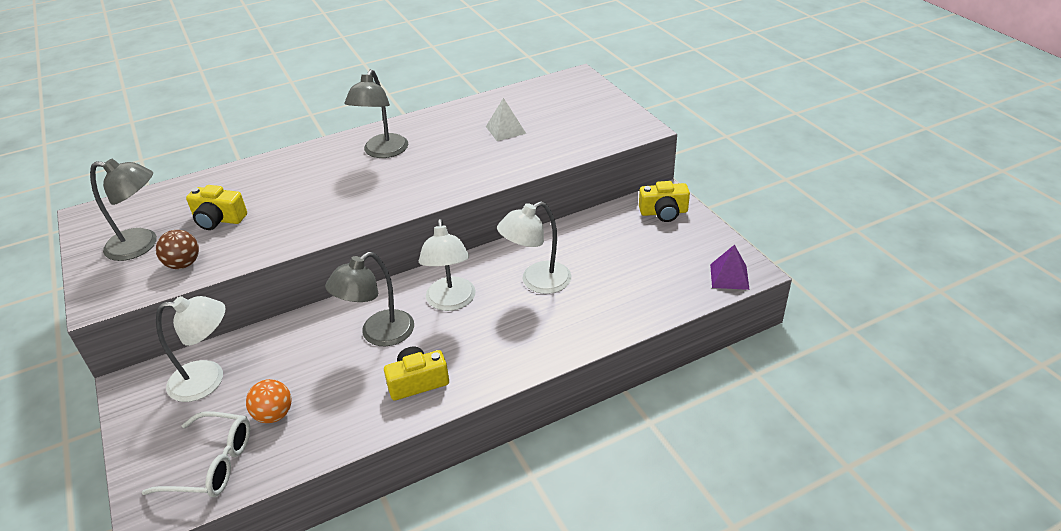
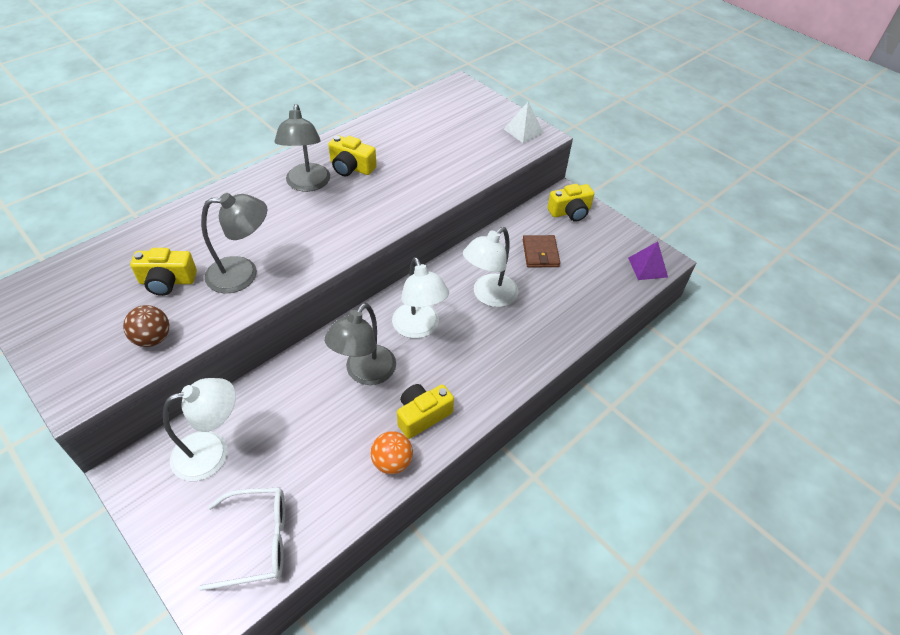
camera: 20 degrees left, 10 degrees up
grey lamp [90,159,157,261] -> grey lamp moved to [201,193,267,293]
orange ball [246,379,291,423] -> orange ball moved to [371,431,413,474]
white pyramid [486,98,526,141] -> white pyramid moved to [504,102,544,143]
none -> yellow camera [328,135,377,176]
none -> brown wallet [523,235,560,267]

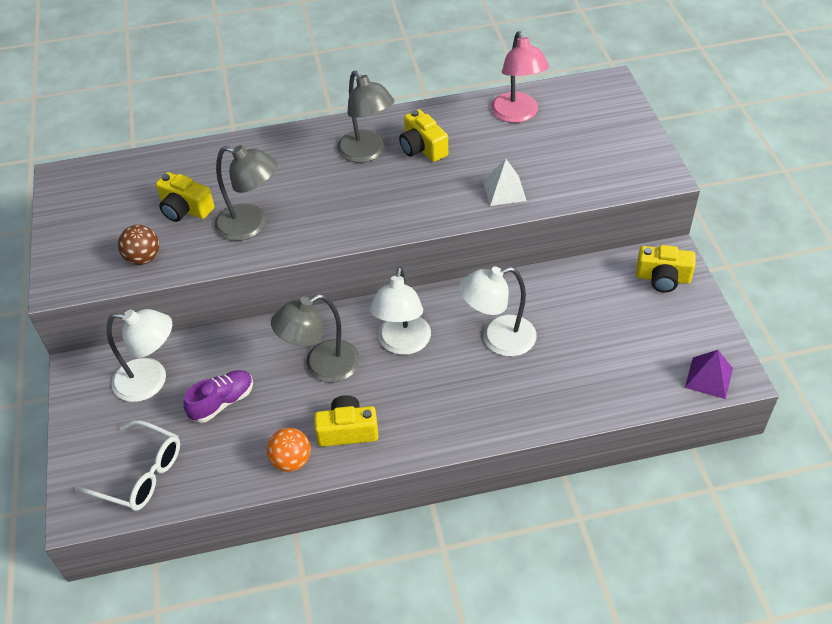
camera: 35 degrees right, 0 degrees up
grey lamp [274,104,330,192] -> grey lamp turned 60 degrees counterclockwise [337,71,394,163]
white pyramid [504,102,544,143] -> white pyramid moved to [483,159,527,206]
brown wallet [523,235,560,267] -> none
none -> purple shoe [183,370,253,423]
none -> pink lamp [491,31,549,123]

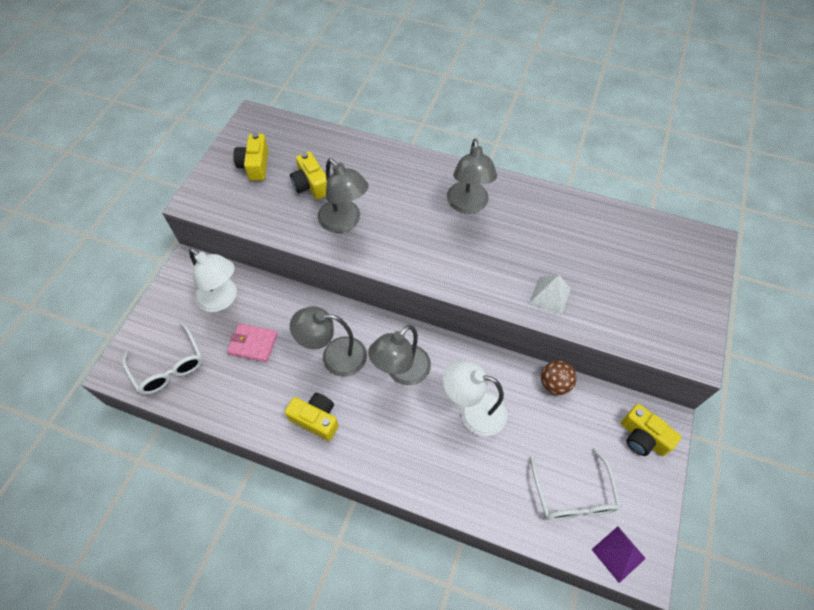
camera: 30 degrees right, 10 degrees up
brown ball [118,225,159,265] -> brown ball moved to [541,360,576,395]
purple shoe [183,370,253,423] -> pink wallet [227,323,278,362]
orange ball [267,428,311,472] -> none
white lamp [370,267,431,355] -> grey lamp [368,325,431,385]
yellow camera [399,109,448,162] -> yellow camera moved to [233,133,269,181]
pink lamp [491,31,549,123] -> none
none -> white glasses [530,448,621,520]

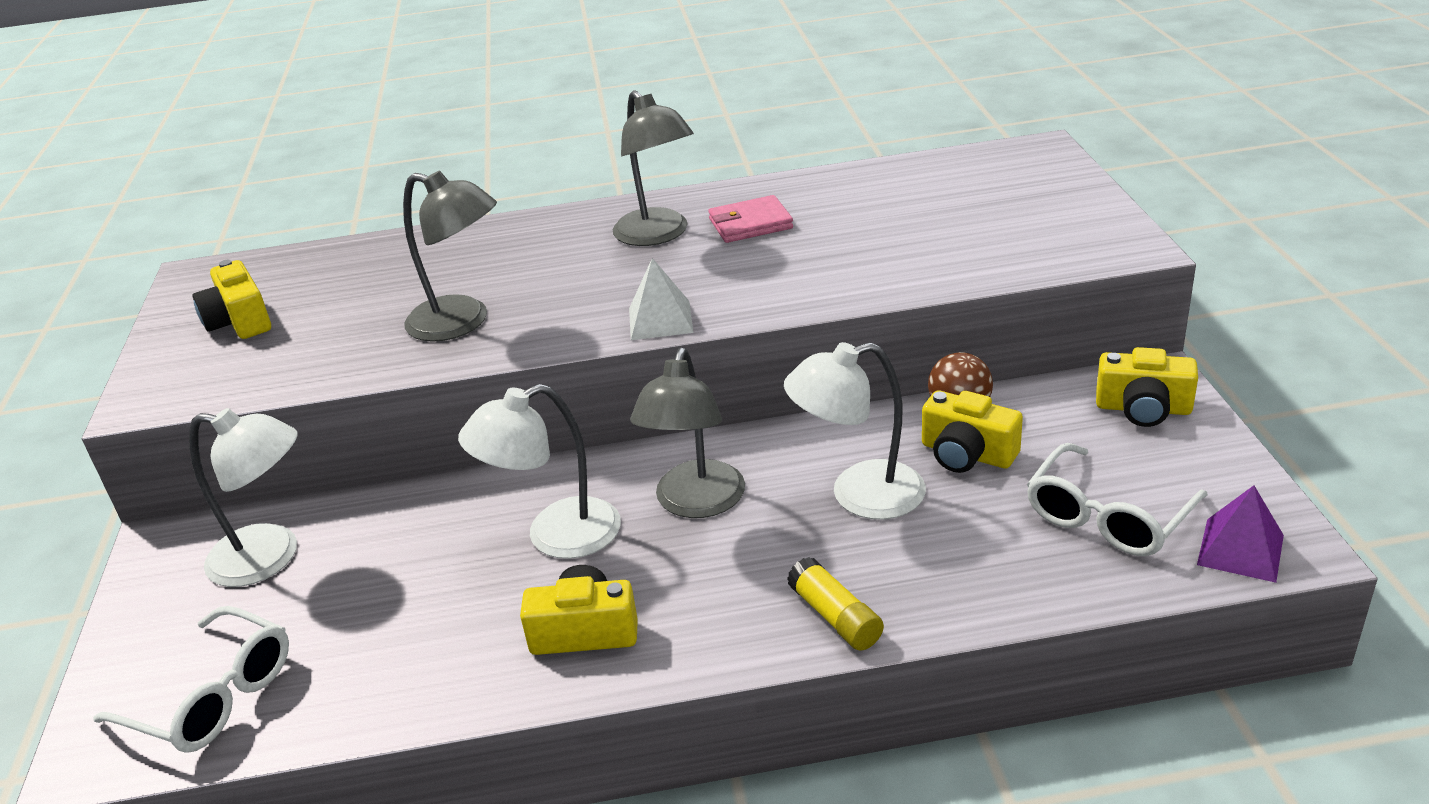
camera: 25 degrees left, 25 degrees down
pink wallet [227,323,278,362] -> pink wallet moved to [708,195,793,243]
yellow camera [290,151,327,200] -> yellow camera moved to [922,391,1023,473]
grey lamp [290,306,367,377] -> white lamp [458,384,621,559]
white pyramid [529,275,571,315] -> white pyramid moved to [629,258,693,340]
white glasses [530,448,621,520] -> white glasses turned 75 degrees clockwise [1027,443,1208,556]
none -> yellow glue stick [787,557,884,651]

